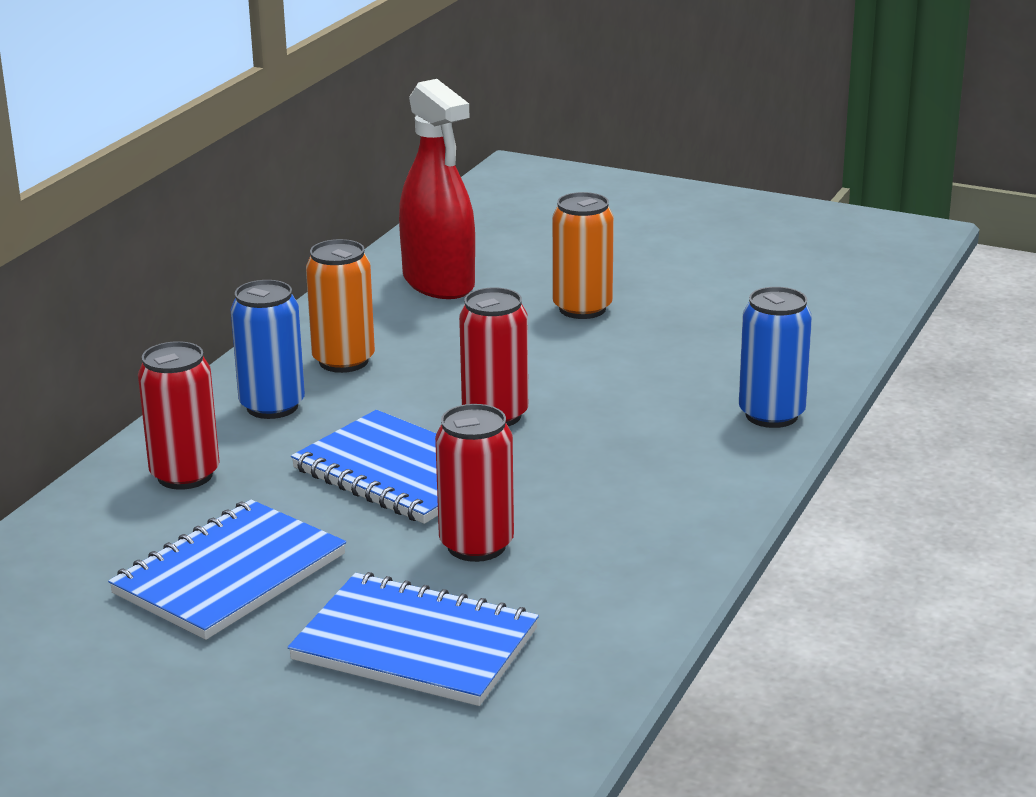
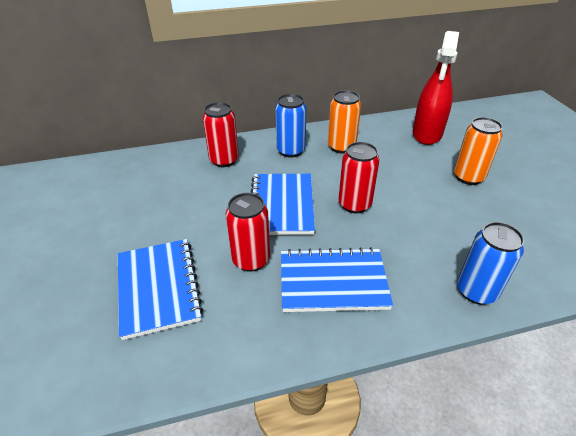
camera: 50 degrees right, 15 degrees up
blue notebook [108,500,346,640] -> blue notebook moved to [281,247,393,312]

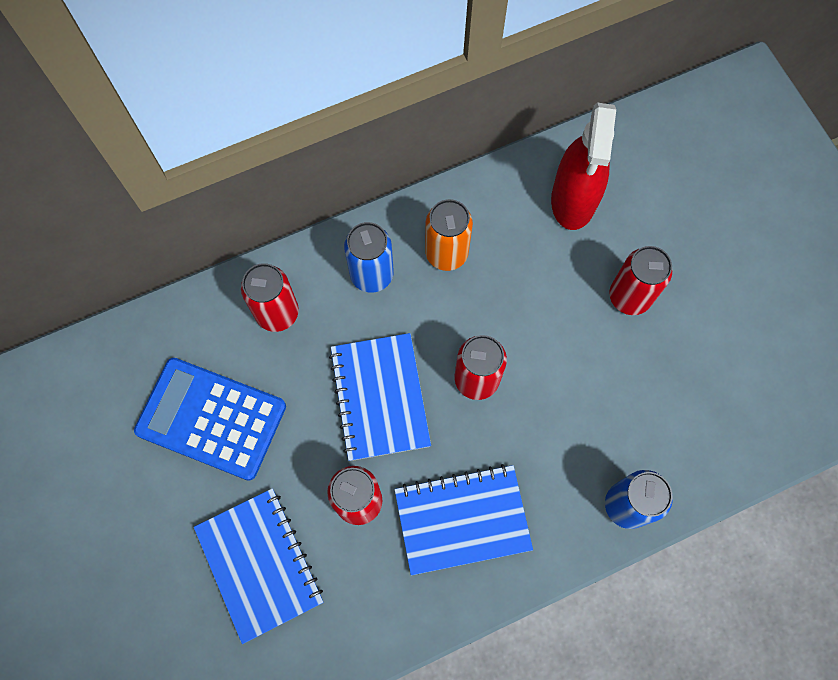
camera: 10 degrees left, 30 degrees up
orange can [454,117,503,185] -> red can [609,246,672,315]
none -> blue calculator [134,358,286,481]

